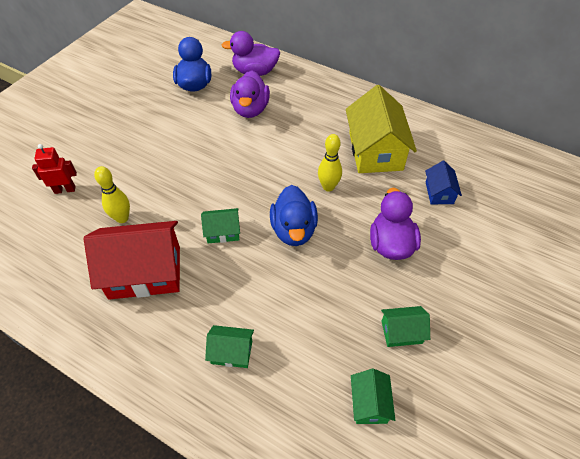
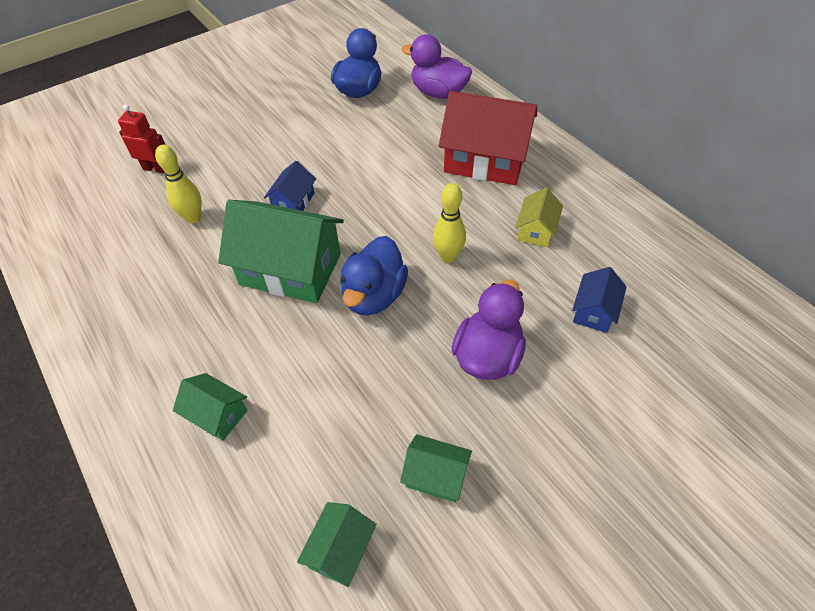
camera: 25 degrees right, 0 degrees up
red house [84,221,180,300] -> red house moved to [439,91,537,185]
green house [201,208,240,244] -> green house [218,200,344,303], size x2.06
purple duck [230,70,270,118] -> none
yellow house [346,85,417,173] -> yellow house [515,188,563,247], size x0.49
none -> blue house [264,161,316,211]

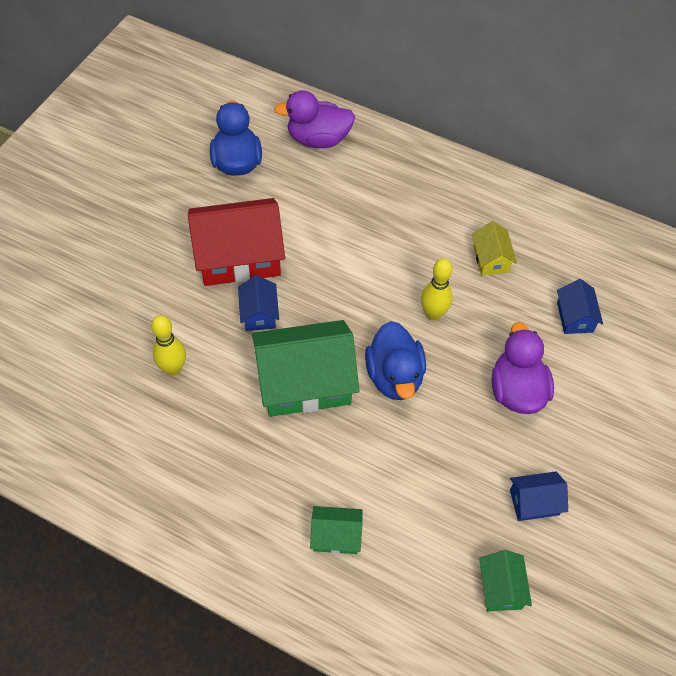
camera: 30 degrees left, 5 degrees up
red robot [118,104,166,173] -> none
green house [400,434,472,502] -> blue house [510,471,568,521]
red house [439,91,537,185] -> red house moved to [188,198,285,286]

